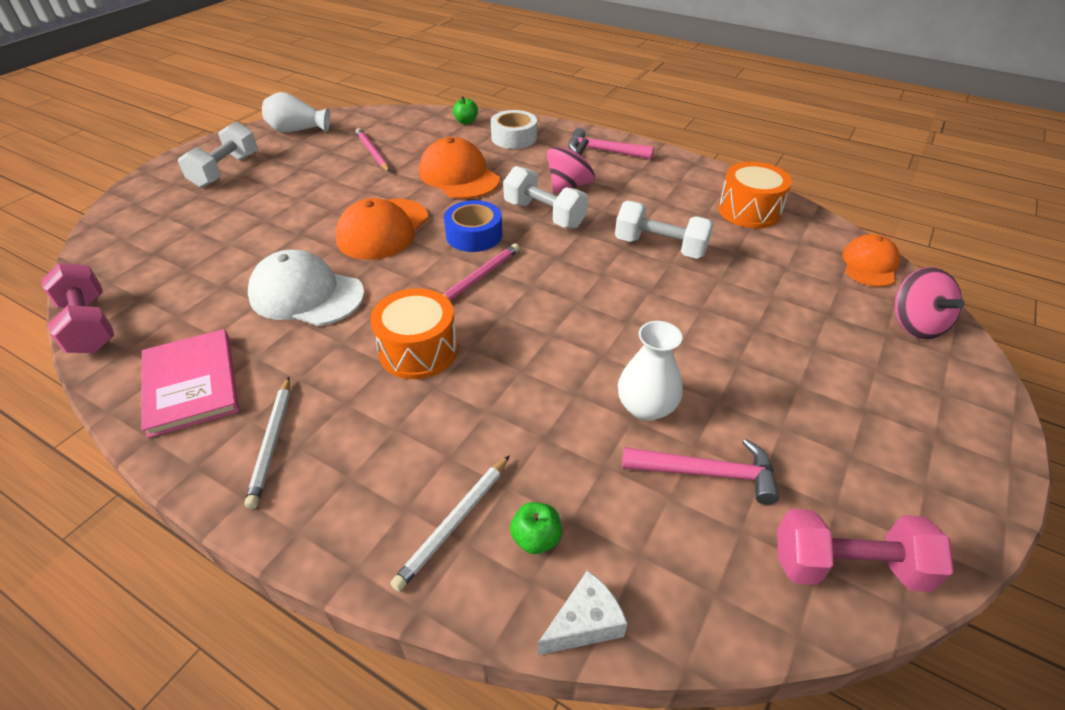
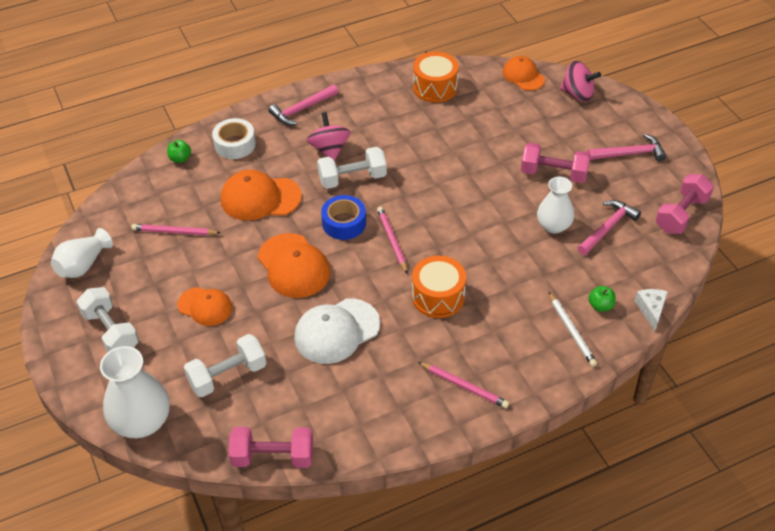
camera: 55 degrees left, 5 degrees up
pink book [141,329,239,438] -> none
white pencil [244,377,290,509] -> pink pencil [418,362,509,408]
white dumbbell [615,201,714,259] -> white dumbbell moved to [184,334,266,397]
none -> white vase [100,346,170,438]
none -> orange cap [177,287,232,326]
none -> pink dumbbell [521,143,591,183]
none -> pink hammer [587,134,666,161]

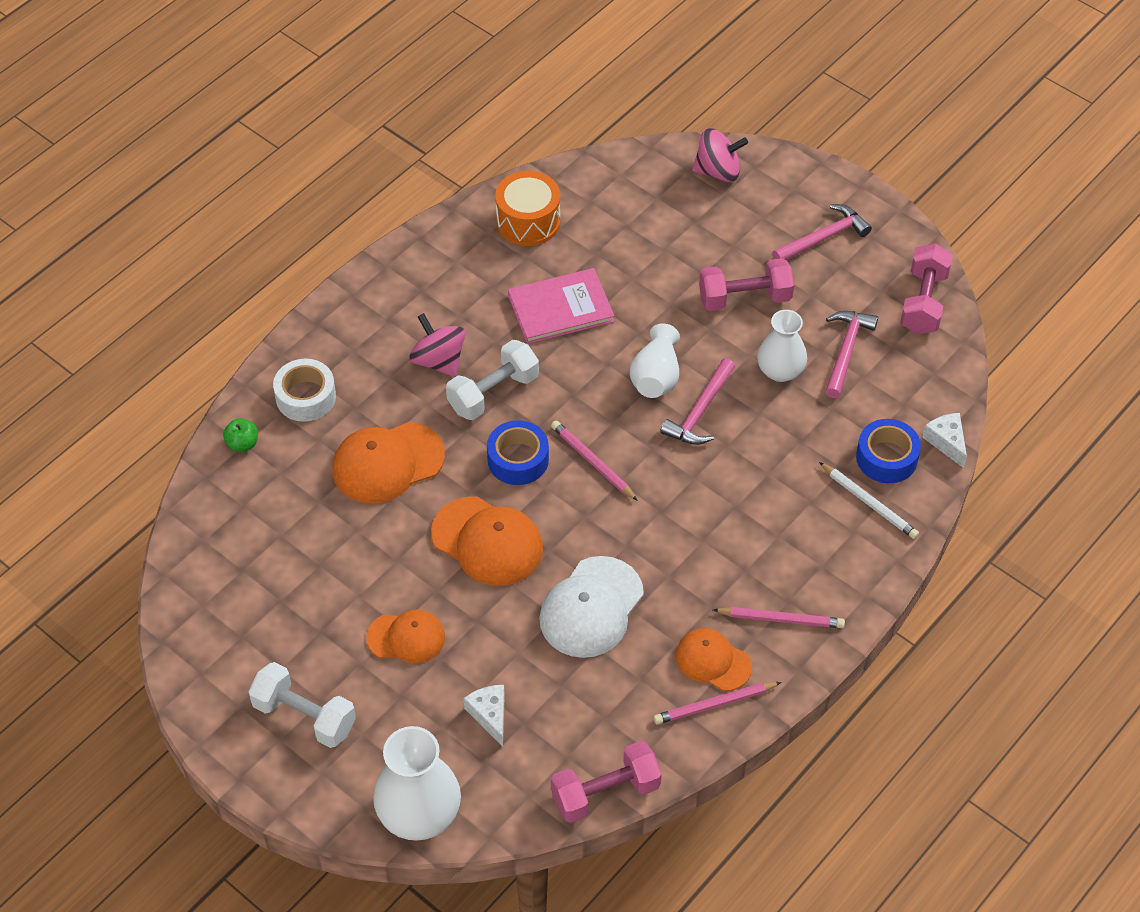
camera: 25 degrees left, 5 degrees up
white vase [51,228,113,278] -> white vase moved to [630,323,680,398]
pink pencil [131,224,220,235] -> pink pencil moved to [654,682,782,725]
white dumbbell [184,334,266,397] -> white cheese [464,685,505,747]
pink hammer [268,84,339,125] -> pink hammer moved to [660,358,735,445]
orange drum [412,256,466,318] -> none
orange cap [503,56,545,91] -> orange cap moved to [676,628,752,691]
green apple [588,286,616,312] -> blue tape [856,419,921,483]
none -> pink book [508,268,614,344]

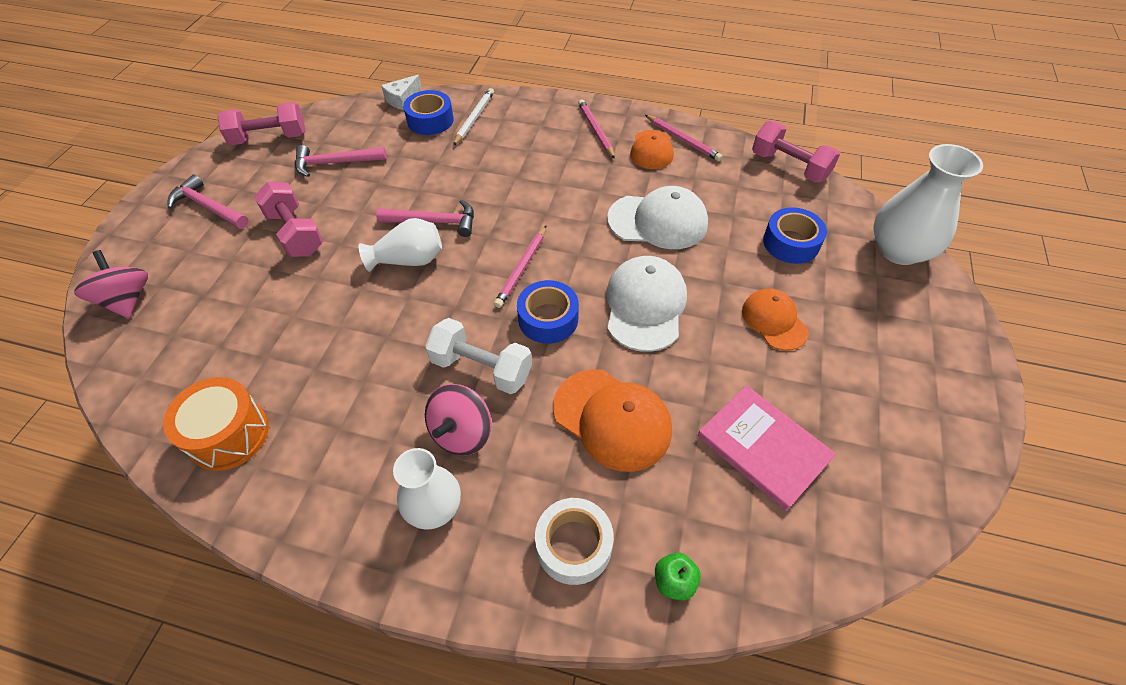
camera: 115 degrees left, 0 degrees up
white dumbbell [248,662,356,748] -> none
orange cap [431,496,543,586] -> white cap [606,256,687,352]
white cheese [464,685,505,747] -> blue tape [763,207,827,264]
pink book [508,268,614,344] -> pink book moved to [697,385,836,511]
white vase [757,310,807,382] -> white vase moved to [393,448,461,530]

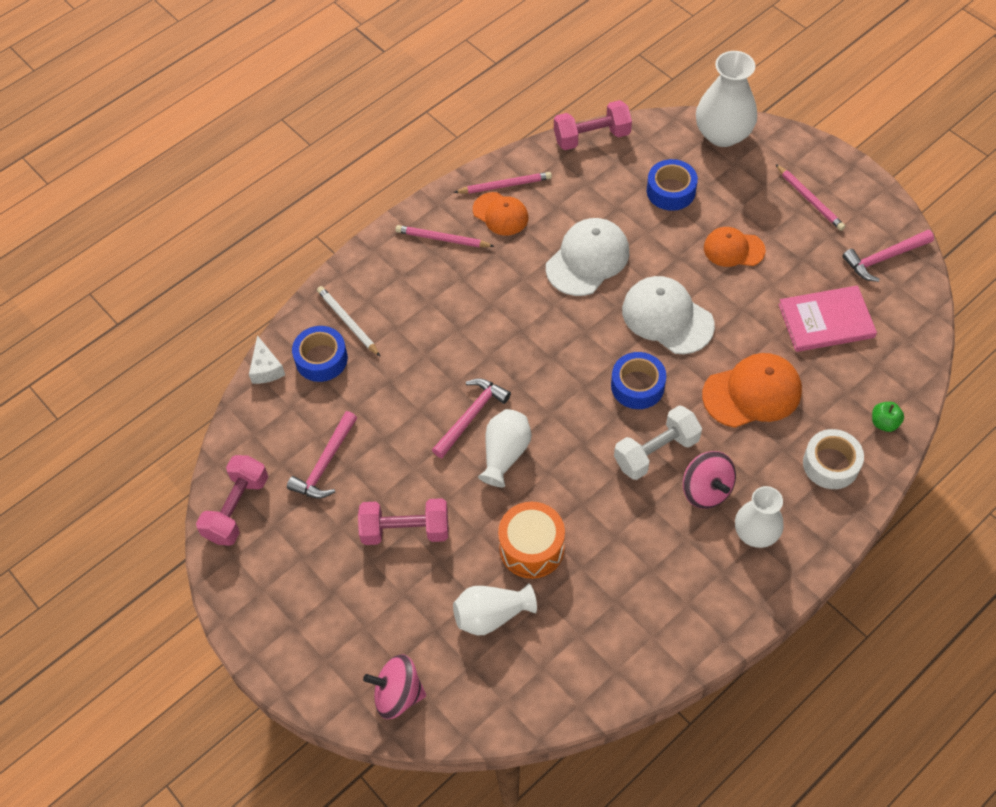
camera: 55 degrees left, 5 degrees up
orange drum [163,377,269,471] -> orange drum moved to [498,502,565,579]
pink hammer [167,174,249,229] -> pink hammer moved to [842,230,934,282]
pink pencil [494,226,546,308] -> pink pencil moved to [776,164,845,231]
none -> white vase [453,583,537,635]

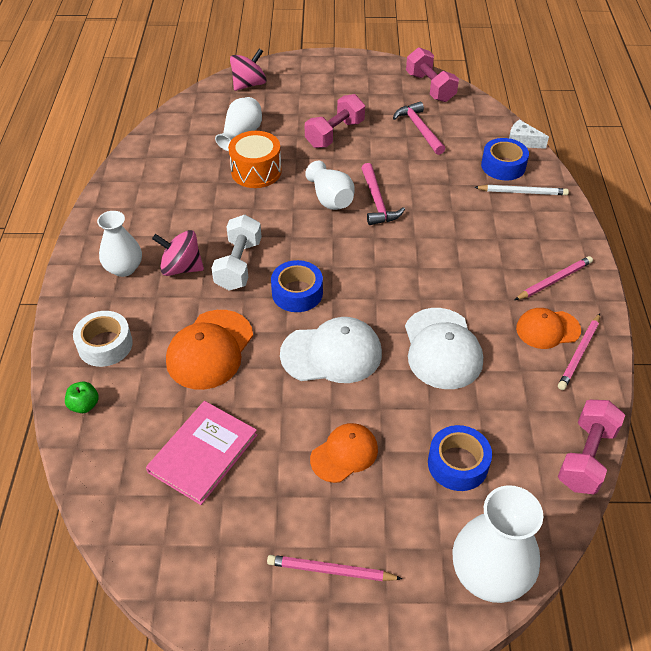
camera: 130 degrees right, 10 degrees down
pink hammer [842,230,934,282] -> none

